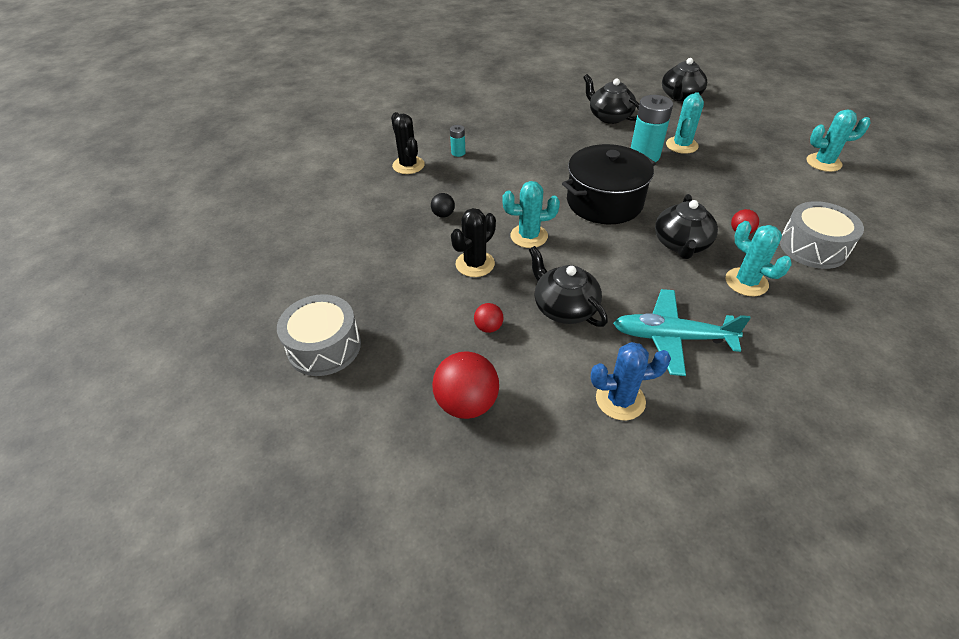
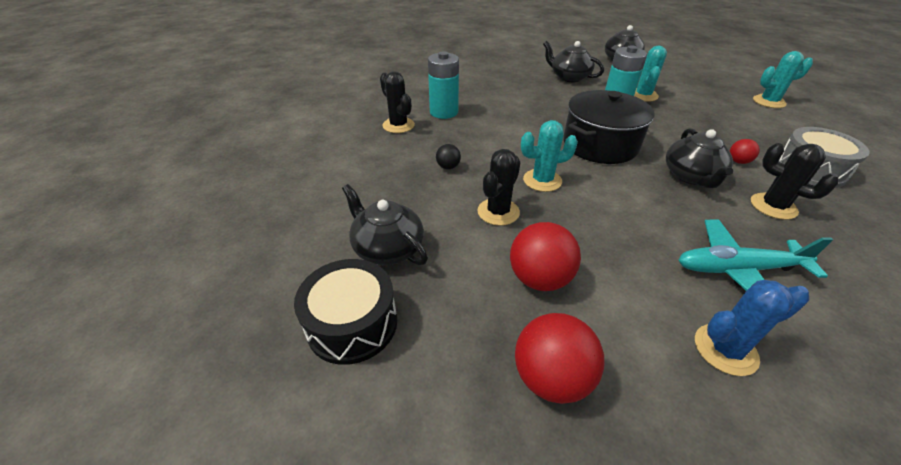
camera: 10 degrees left, 5 degrees down
grey drum [277,294,361,376] -> black drum [294,259,397,365]
turquoise battery [450,125,466,157] -> turquoise battery [428,51,459,119], size x2.07
red ball [474,303,504,333] -> red ball [510,222,581,291], size x1.96
black teapot [529,246,608,327] -> black teapot moved to [342,184,428,265]
turquoise cactus [726,221,792,296] -> black cactus [751,143,839,220]

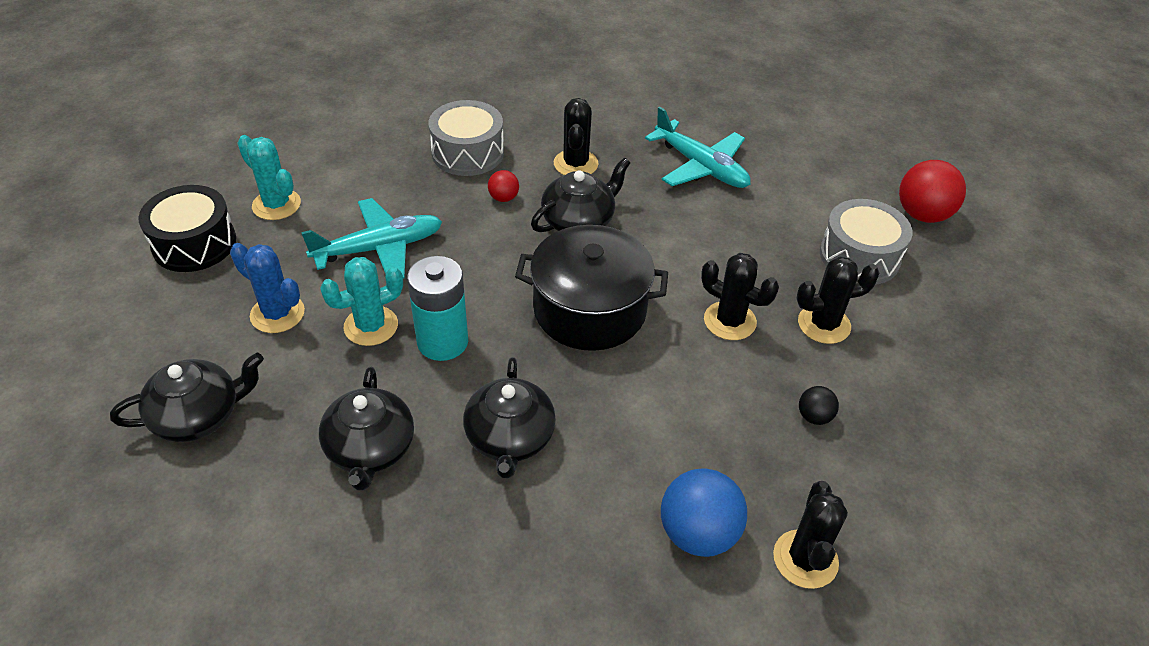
camera: 135 degrees left, 5 degrees up
black drum [294,259,397,365] -> black drum moved to [138,185,236,272]
black teapot [342,184,428,265] -> black teapot moved to [463,357,556,478]
turquoise battery [428,51,459,119] -> blue ball [661,469,747,557]
red ball [510,222,581,291] -> grey drum [820,199,913,285]
turquoise cactus [521,120,578,192] -> black cactus [701,253,779,340]
blue cactus [695,280,809,376] -> blue cactus moved to [230,243,305,333]
none -> turquoise plane [301,198,442,278]

